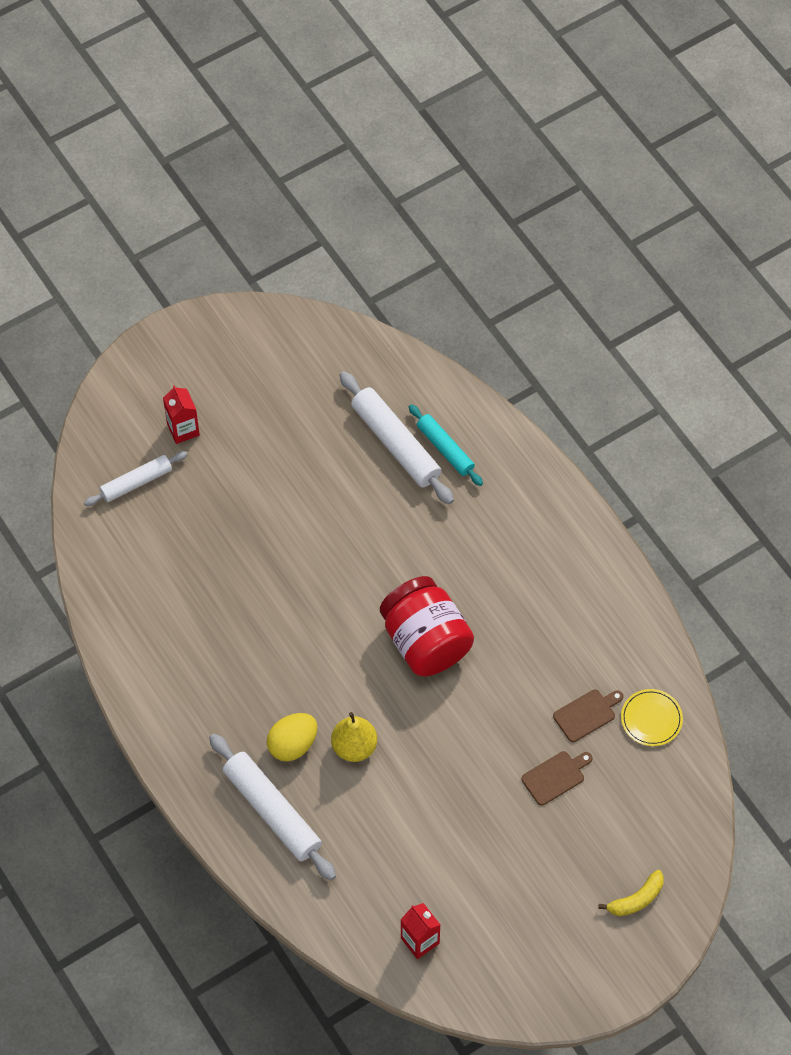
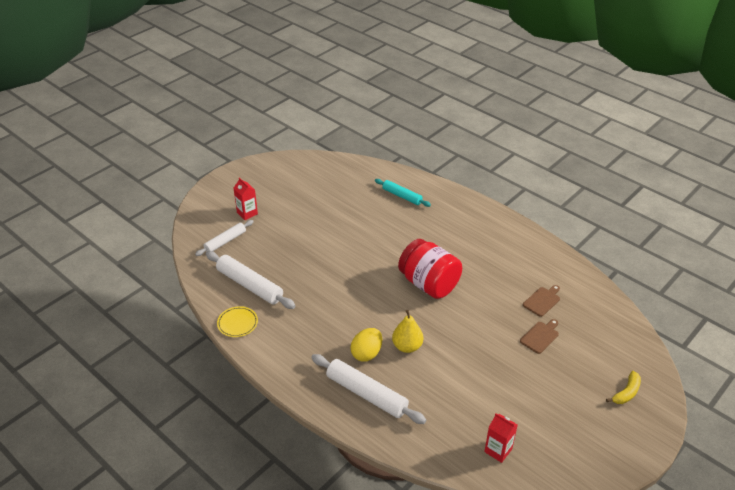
camera: 15 degrees left, 20 degrees down
white rolling pin [340,371,454,504] -> white rolling pin moved to [206,251,296,309]
yellow plate [621,689,683,746] -> yellow plate moved to [217,306,258,337]

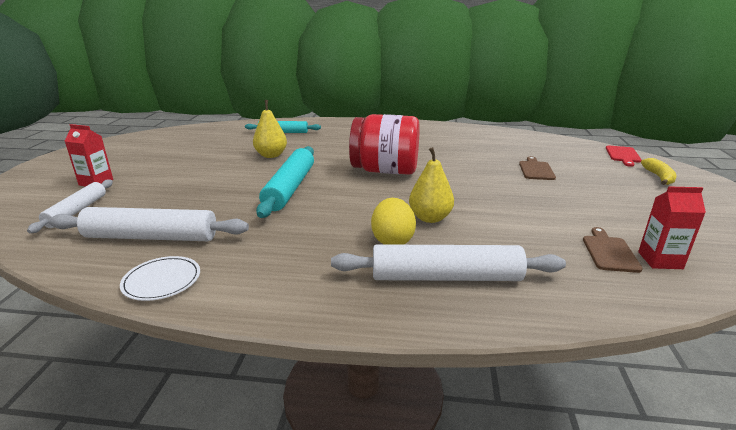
camera: 35 degrees left, 15 degrees down
yellow plate [217,306,258,337] -> white plate [120,256,200,301]
brown cutting board [523,285,560,317] -> brown cutting board moved to [583,227,643,273]
none -> yellow pear [253,100,287,158]
none -> turquoise rolling pin [256,146,314,218]
none -> red cutting board [606,145,642,167]

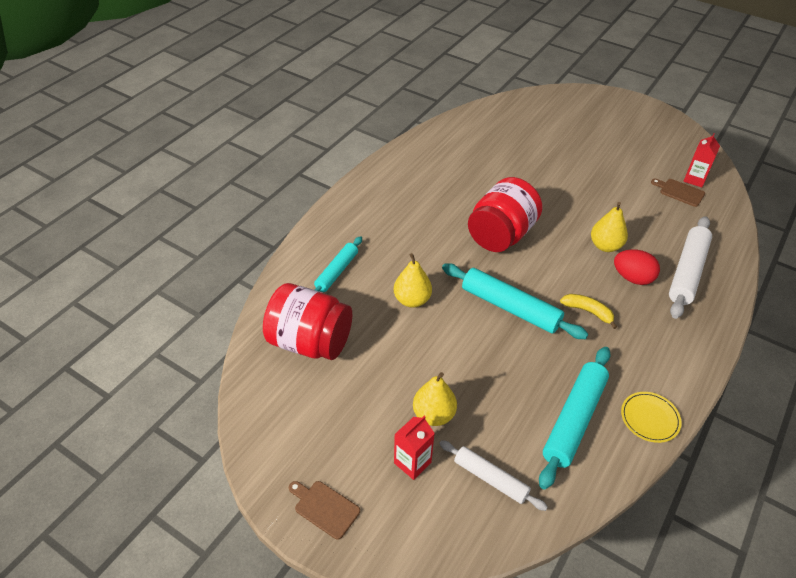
camera: 65 degrees left, 20 degrees up
white rolling pin [49,207,249,241] -> turquoise rolling pin [539,347,611,489]
white plate [120,256,200,301] -> yellow plate [621,392,682,443]
yellow egg [371,198,416,245] -> red egg [614,249,660,285]
brown cutting board [519,156,556,180] -> brown cutting board moved to [289,481,360,540]
red cutting board [606,145,642,167] -> none
yellow banana [641,158,676,185] -> yellow banana moved to [560,294,617,329]
none -> red jar [263,283,352,360]
none -> yellow pear [413,372,457,426]

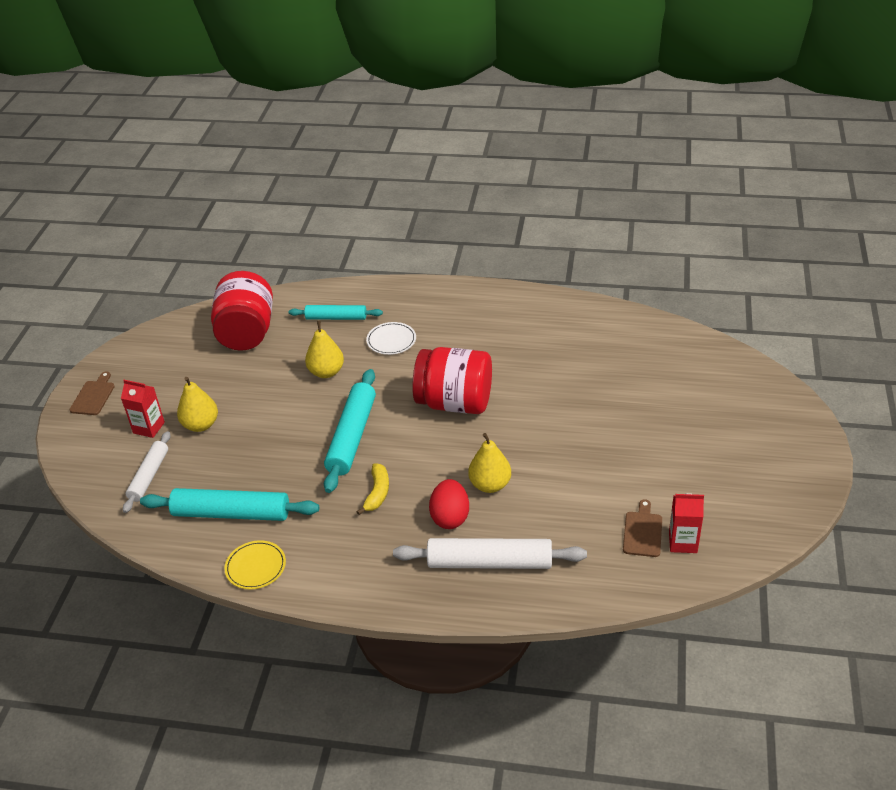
camera: 70 degrees right, 5 degrees down
none -> white plate [366,322,416,355]

